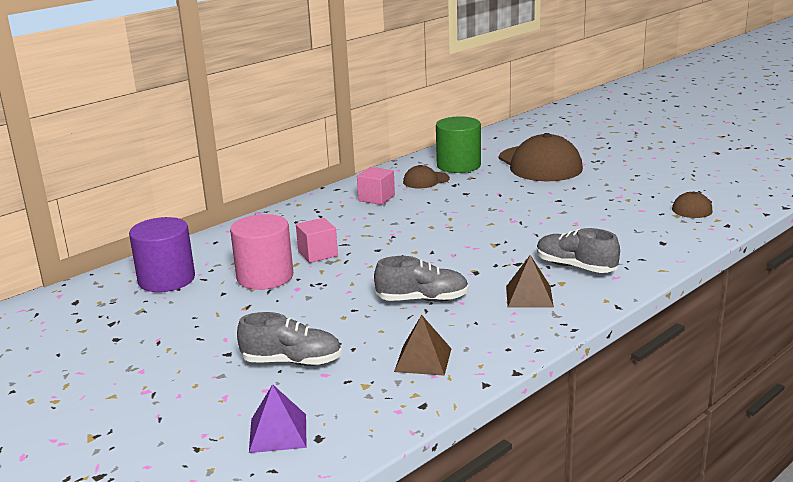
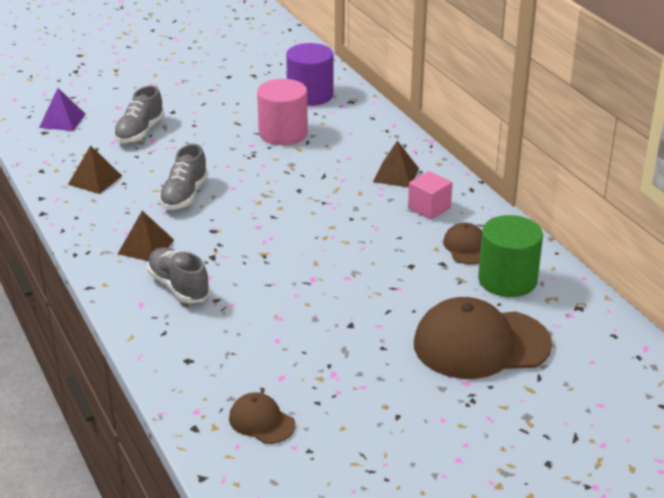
camera: 105 degrees right, 10 degrees up
pink cube [296,218,338,263] -> none
grey shoe [537,228,620,273] -> grey shoe turned 90 degrees counterclockwise [147,247,210,303]
none -> brown pyramid [373,141,419,187]

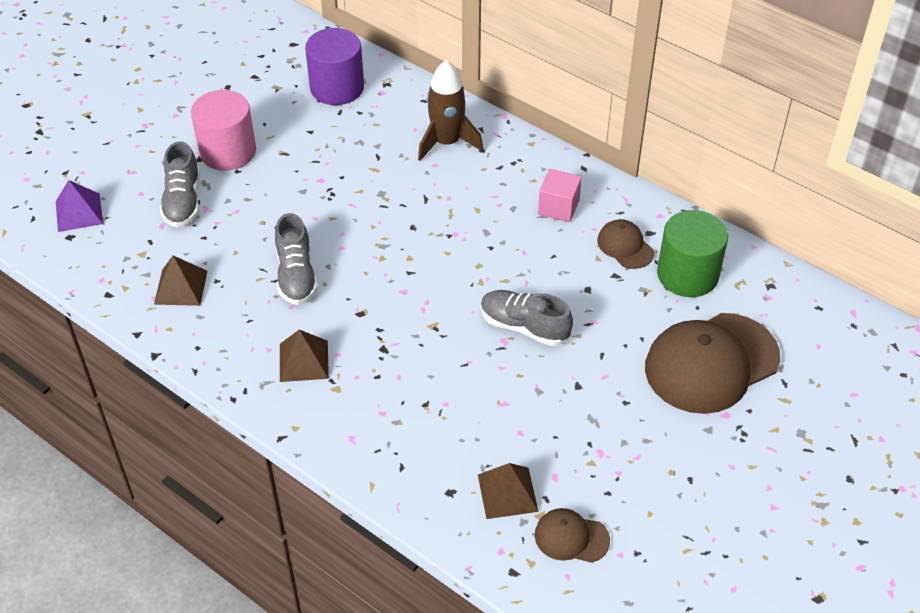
camera: 25 degrees left, 15 degrees up
grey shoe [147,247,210,303] -> grey shoe moved to [481,290,573,346]
pink cylinder [257,79,308,145] -> pink cylinder moved to [191,90,256,171]
brown pyramid [373,141,419,187] -> brown pyramid moved to [478,463,539,519]
none -> brown rocket [418,60,483,161]

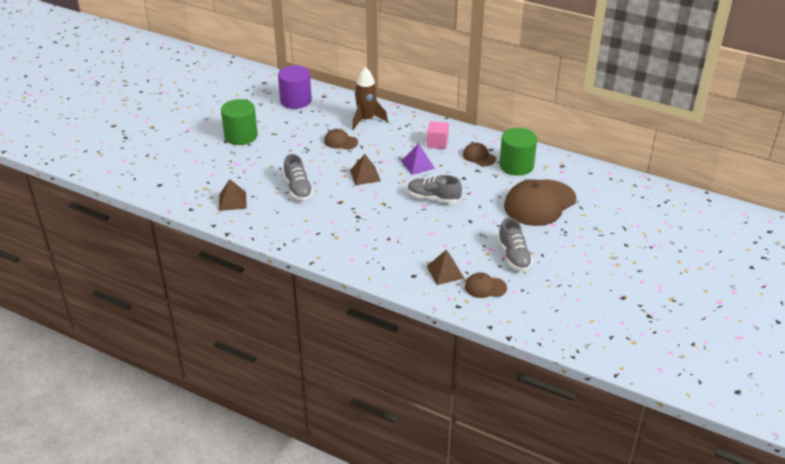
camera: 10 degrees left, 10 degrees down
purple pyramid [56,180,103,232] -> purple pyramid moved to [401,143,435,175]
grey shoe [160,141,200,227] -> grey shoe moved to [498,218,533,271]
pink cylinder [191,90,256,171] -> green cylinder [221,99,258,145]
brown pyramid [280,330,329,382] -> brown pyramid moved to [350,154,381,185]
none -> brown cap [324,129,358,150]

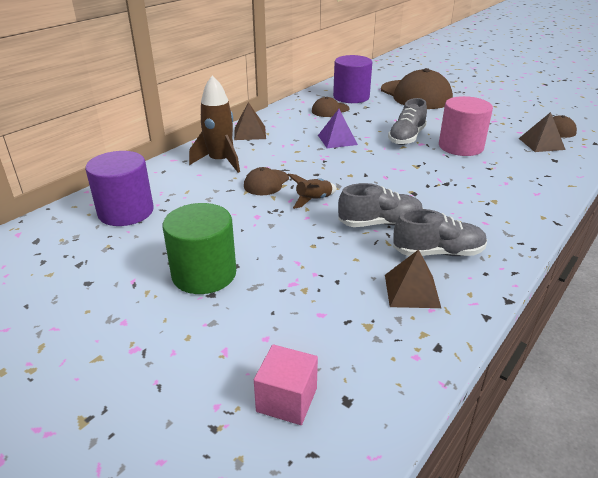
camera: 80 degrees left, 5 degrees down
brown pyramid [350,154,381,185] -> brown pyramid moved to [234,102,266,140]
pink cube [427,121,449,149] -> pink cube moved to [254,344,318,425]
grey shoe [498,218,533,271] -> grey shoe moved to [393,209,487,256]
green cylinder [499,128,537,176] -> purple cylinder [333,55,372,103]
none -> brown rocket [287,174,337,209]
none -> pink cylinder [439,96,493,156]

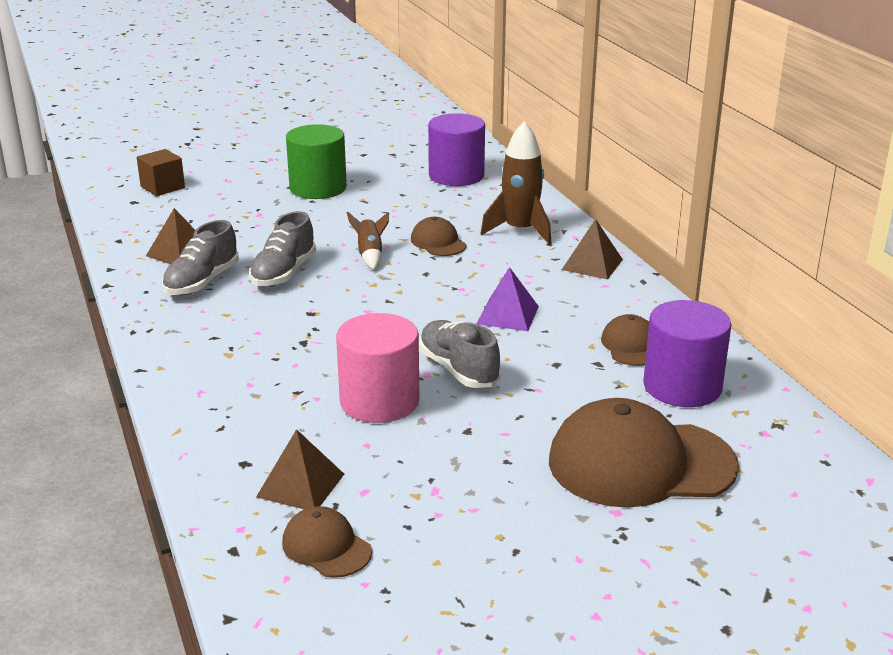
camera: 120 degrees right, 5 degrees down
pink cube [254,344,318,425] -> brown cube [137,149,185,196]

